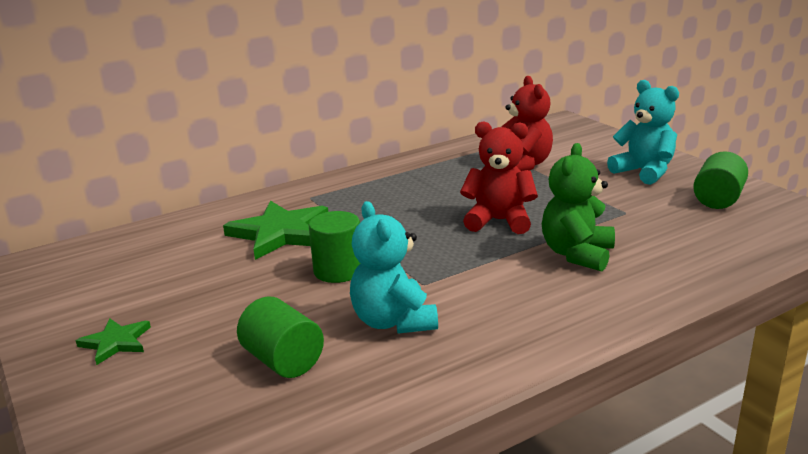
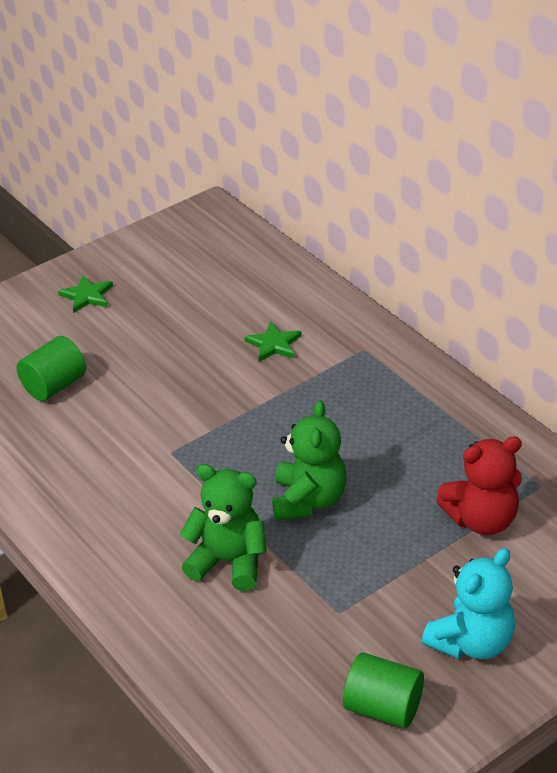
camera: 85 degrees right, 15 degrees up
green star [223,200,328,260] -> green star [244,322,302,362], size x0.53
green cylinder [309,211,360,283] -> none
turquoise teddy bear [350,201,438,334] -> none
red teddy bear [460,121,538,234] -> green teddy bear [272,400,347,521]

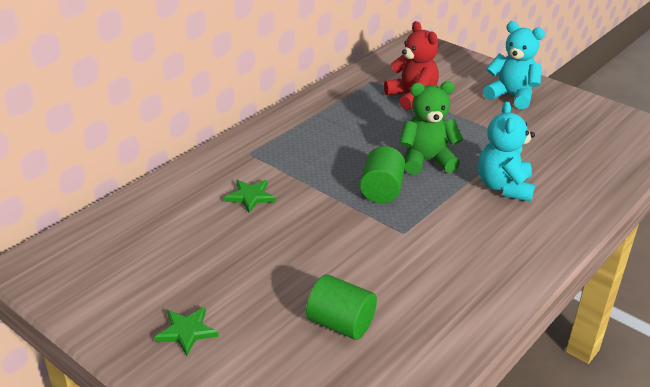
camera: 105 degrees left, 5 degrees down
green teddy bear [180,464,267,591] -> turquoise teddy bear [478,101,535,202]
green cylinder [343,652,424,728] -> green cylinder moved to [360,146,405,203]

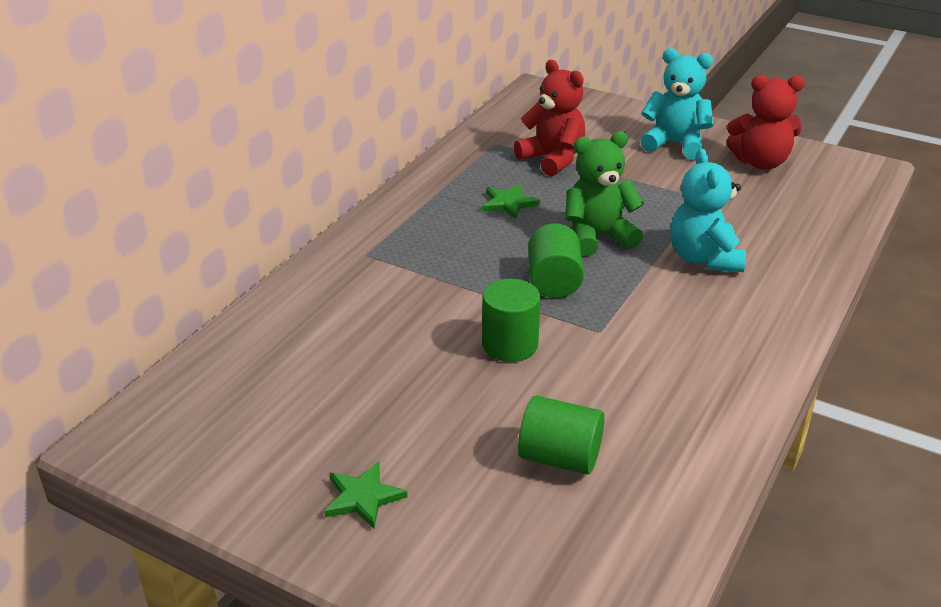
camera: 10 degrees left, 0 degrees up
green star [224,180,276,213] -> green star moved to [482,184,540,219]
none -> green cylinder [482,279,541,362]
none -> red teddy bear [726,75,805,170]

